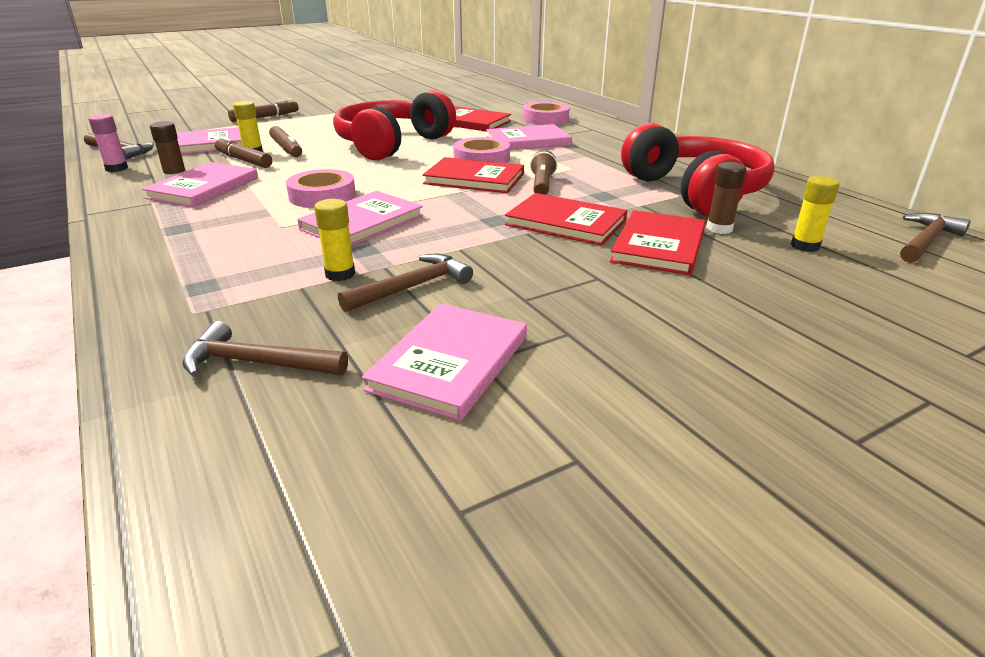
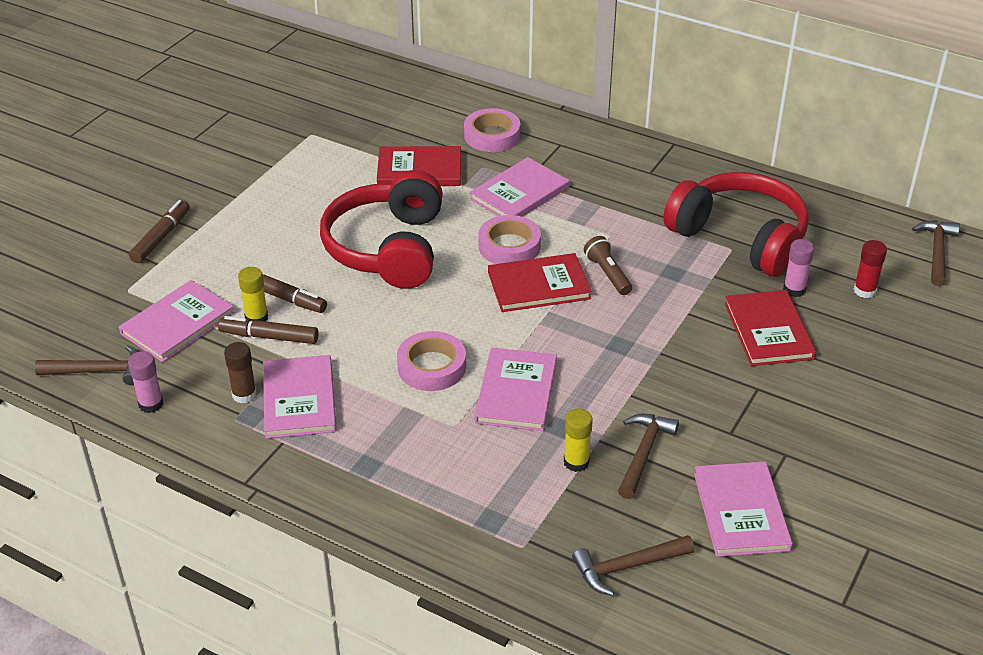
camera: 30 degrees left, 10 degrees up
red book [505,193,627,246] -> none
brown glue stick [706,162,746,234] -> pink glue stick [783,239,815,297]
yellow glue stick [791,176,839,252] -> red glue stick [853,240,887,298]

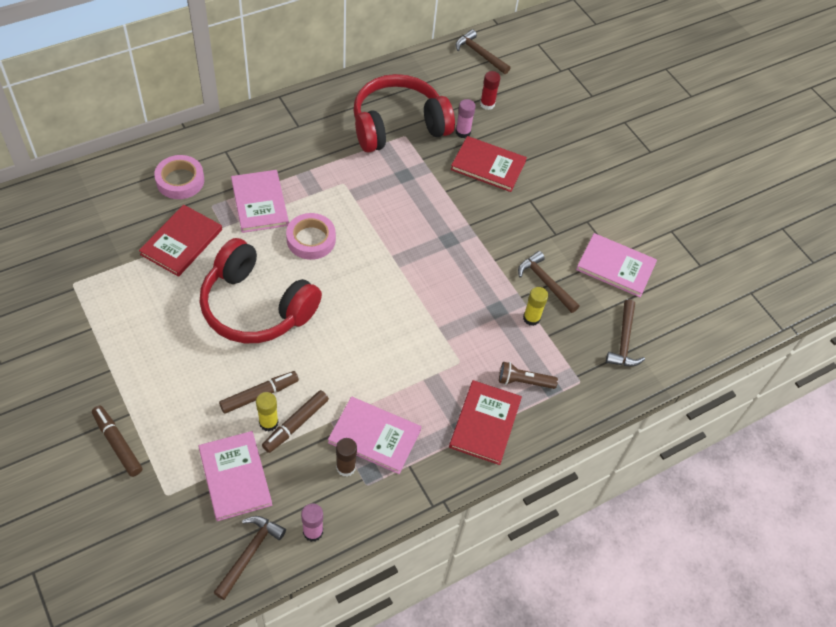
camera: 65 degrees left, 15 degrees up
pink tape [397,331,466,391] -> none
pink book [475,348,557,431] -> none
red book [488,253,592,312] -> red book moved to [449,380,522,465]
brown flashlight [584,236,632,295] -> brown flashlight moved to [499,362,558,389]

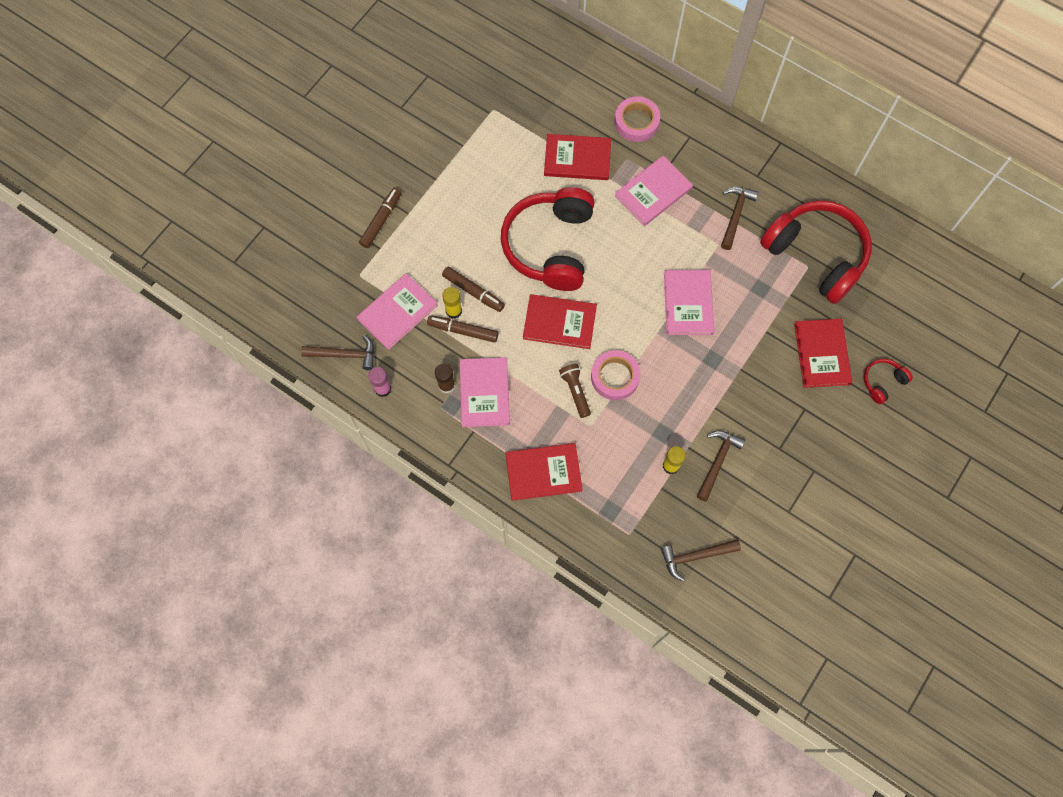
camera: 70 degrees right, 15 degrees up
pink tape [286,213,336,260] -> pink tape moved to [591,350,641,400]
brown hammer [456,29,510,74] -> brown hammer moved to [721,187,759,250]
pink glue stick [456,99,476,138] -> none
red glue stick [480,71,500,110] -> none
brown flashlight [499,362,558,389] -> brown flashlight moved to [559,364,591,418]
pink book [576,233,657,297] -> pink book moved to [664,270,714,335]
none -> red book [523,294,597,349]
none -> red headphones [864,359,913,404]

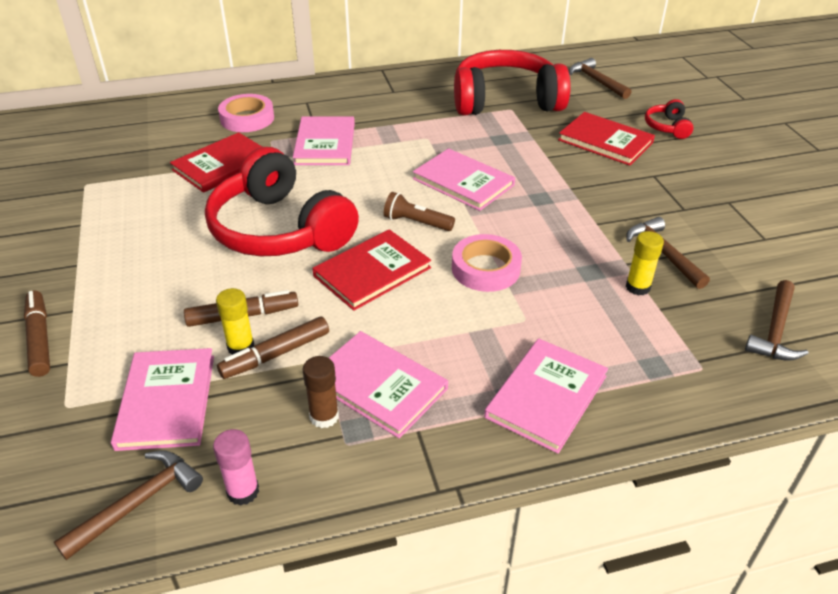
camera: 50 degrees left, 30 degrees down
red book [505,443,583,501] -> pink book [484,338,608,454]
brown flashlight [559,364,591,418] -> brown flashlight moved to [384,192,455,231]
brown hammer [721,187,759,250] -> brown hammer moved to [569,58,631,99]

